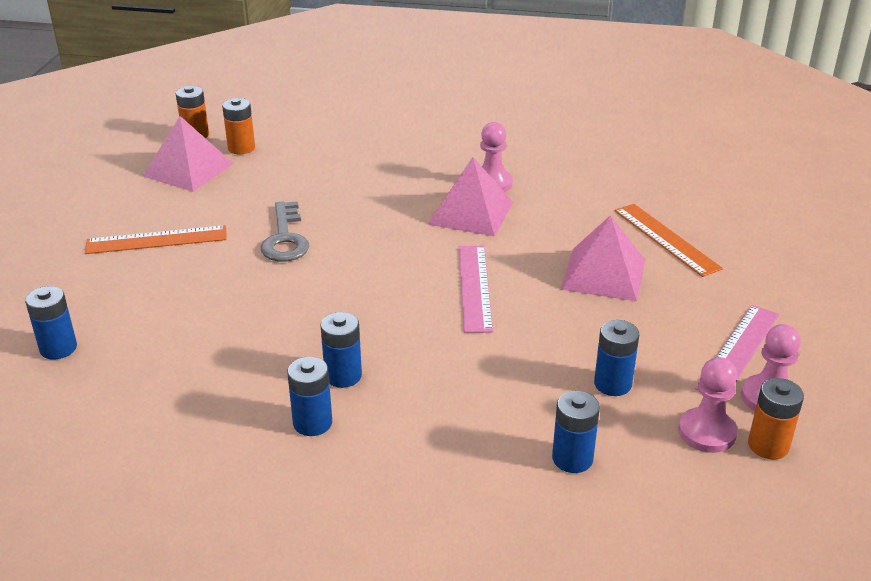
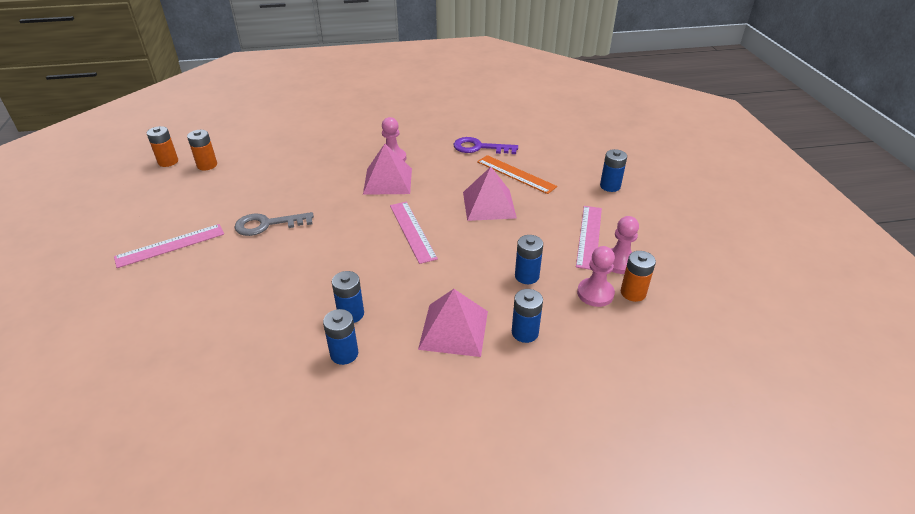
camera: 20 degrees left, 5 degrees up
blue battery [25,286,77,359] -> blue battery moved to [600,149,627,192]
orange ruler [85,225,227,254] -> pink ruler [114,224,224,268]
pink pyramid [143,116,234,192] -> pink pyramid moved to [418,289,488,357]
grey key [261,201,309,262] -> grey key turned 105 degrees clockwise [235,212,314,236]
none -> purple key [454,137,518,154]

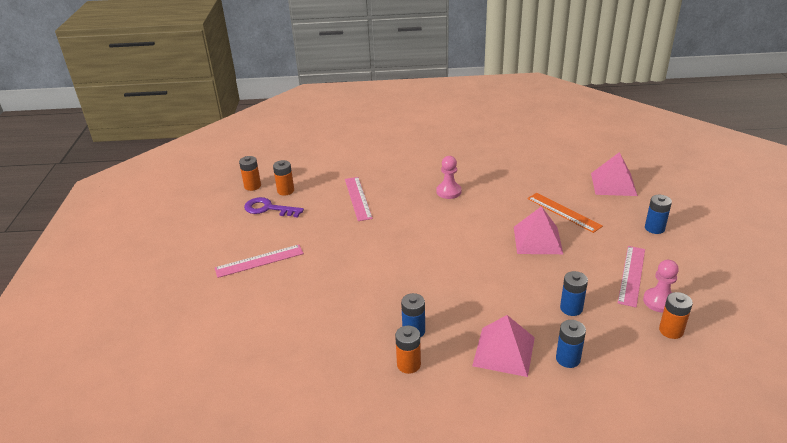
camera: 10 degrees right, 5 degrees down
grey key [235,212,314,236] -> none
blue battery [323,309,358,365] -> orange battery [395,326,421,374]
pink pyramid [363,144,412,195] -> pink pyramid moved to [591,152,638,196]
pink ruler [390,202,438,264] -> pink ruler moved to [345,177,373,221]
purple key [454,137,518,154] -> purple key moved to [244,197,304,218]
pink pawn [577,246,615,307] -> none

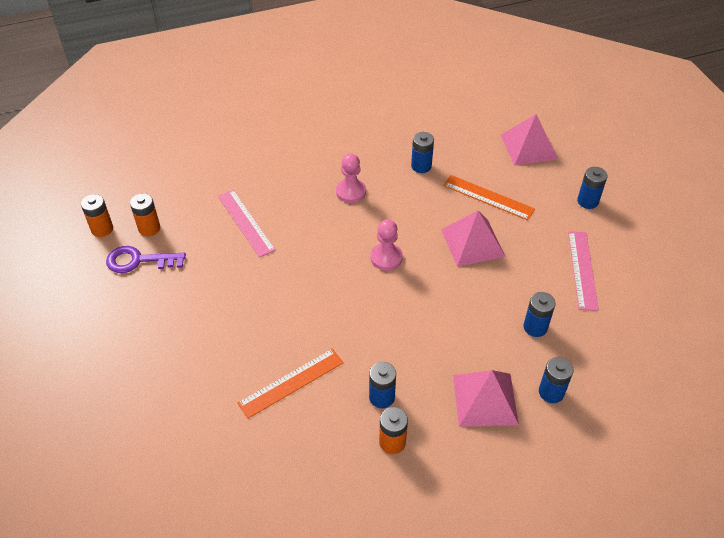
camera: 20 degrees left, 15 degrees up
pink ruler [215,245,304,278] -> none
pink pawn [643,260,679,313] -> pink pawn moved to [370,219,403,271]
orange battery [659,292,693,339] -> none
none -> orange ruler [237,349,344,419]
none -> blue battery [411,132,434,173]

